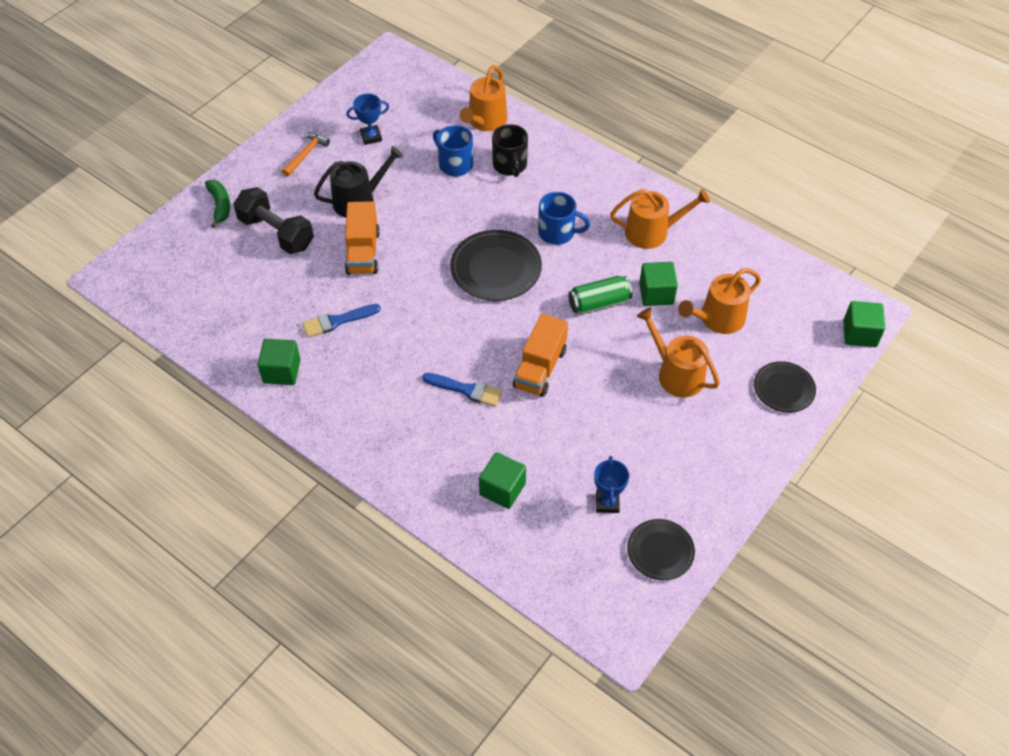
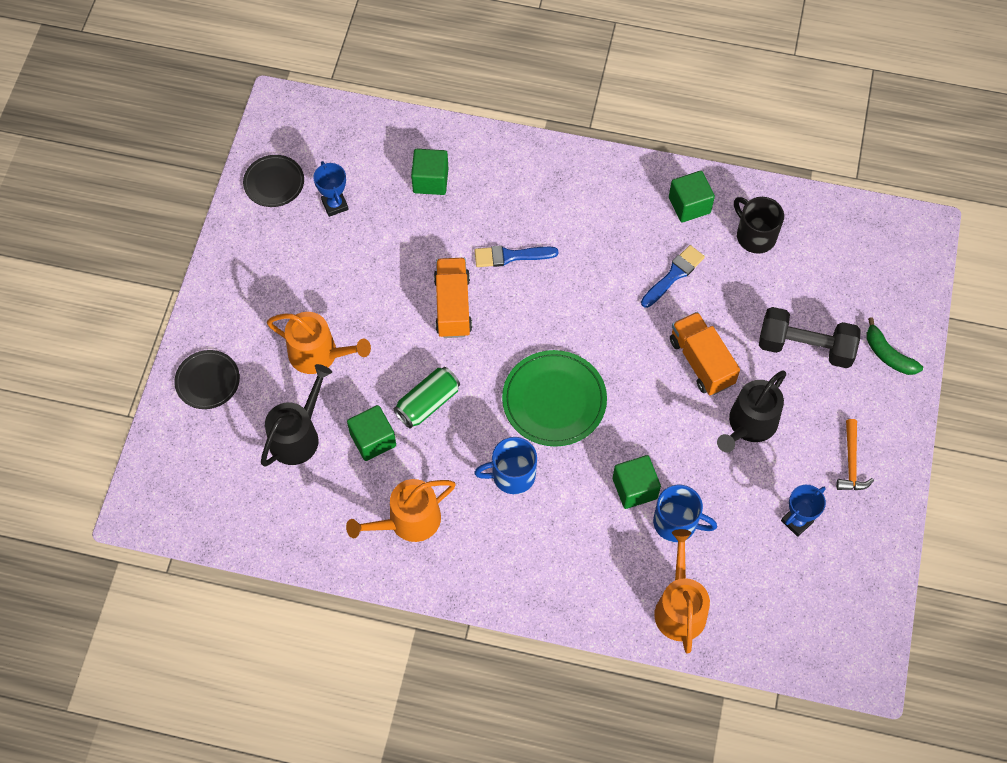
camera: 155 degrees right, 10 degrees up
black plate [450,230,542,301] -> green plate [502,350,607,446]
black mug [492,124,528,177] -> black mug moved to [734,197,784,254]
orange watering can [678,268,761,334] -> black watering can [261,364,332,467]
green cube [843,301,885,347] -> green cube moved to [613,455,661,509]

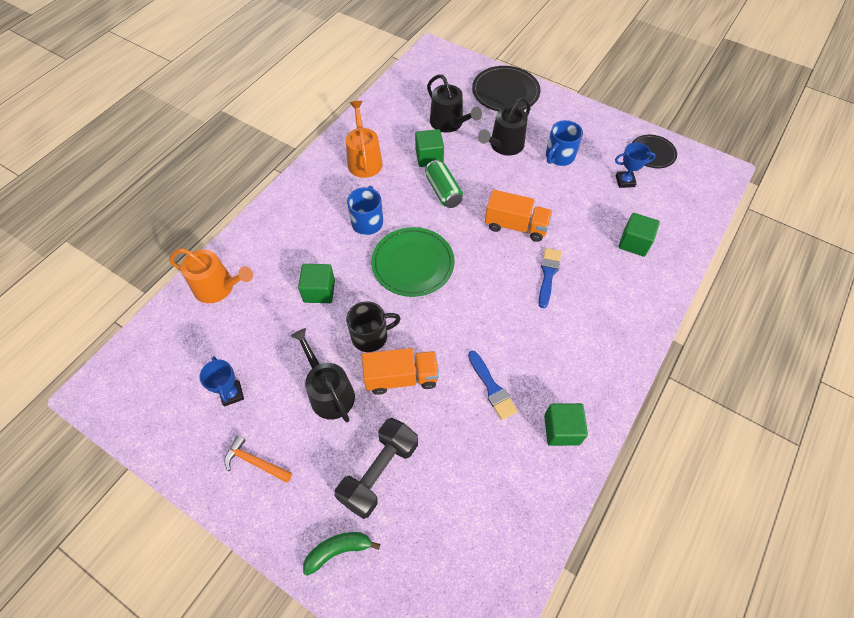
camera: 110 degrees right, 5 degrees down
black plate [174,350,240,409] -> black plate [472,66,540,111], size x1.60
orange watering can [267,312,371,374] -> black watering can [478,97,531,156]
blue mug [653,485,717,542] -> blue mug moved to [546,120,583,166]
black mug [734,197,784,254] -> black mug moved to [346,301,401,352]

